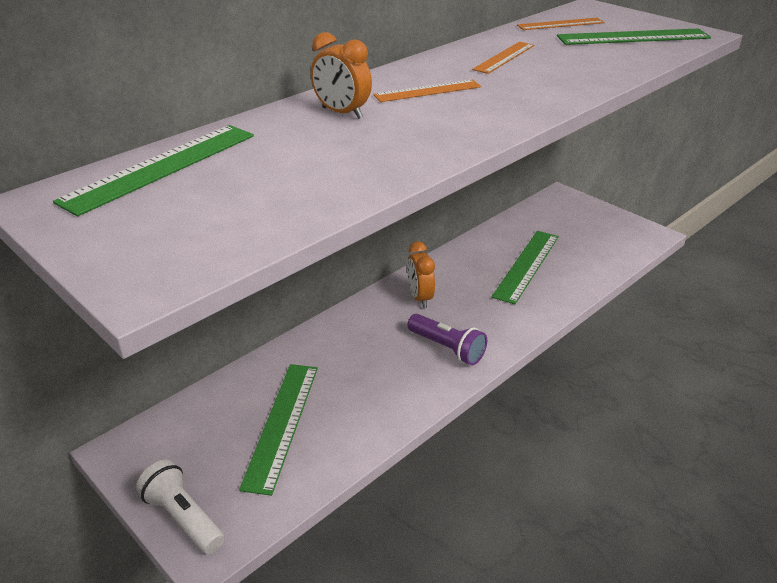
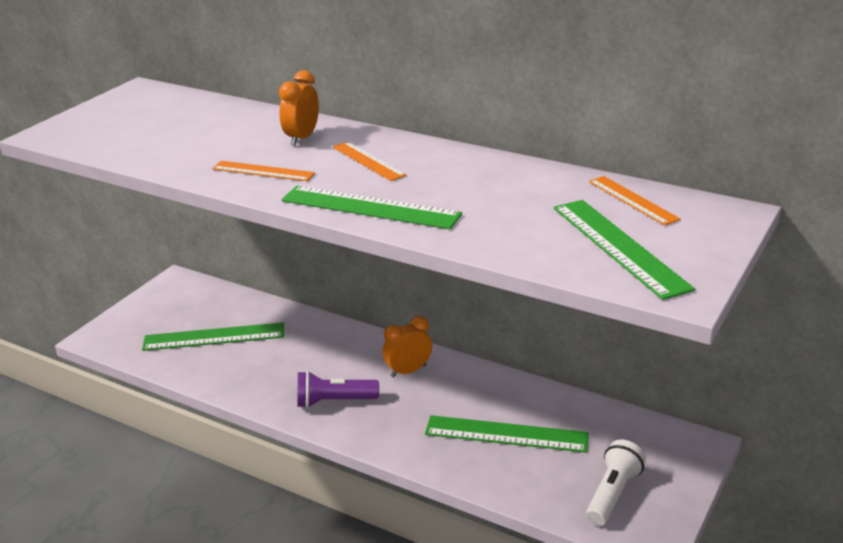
camera: 75 degrees right, 5 degrees down
green ruler [53,125,254,216] -> green ruler moved to [281,186,462,229]
white flashlight [136,460,225,554] -> white flashlight moved to [586,439,646,526]
purple flashlight [407,314,487,365] -> purple flashlight turned 60 degrees clockwise [297,371,379,408]
orange ruler [472,42,534,74] -> orange ruler moved to [212,161,315,181]

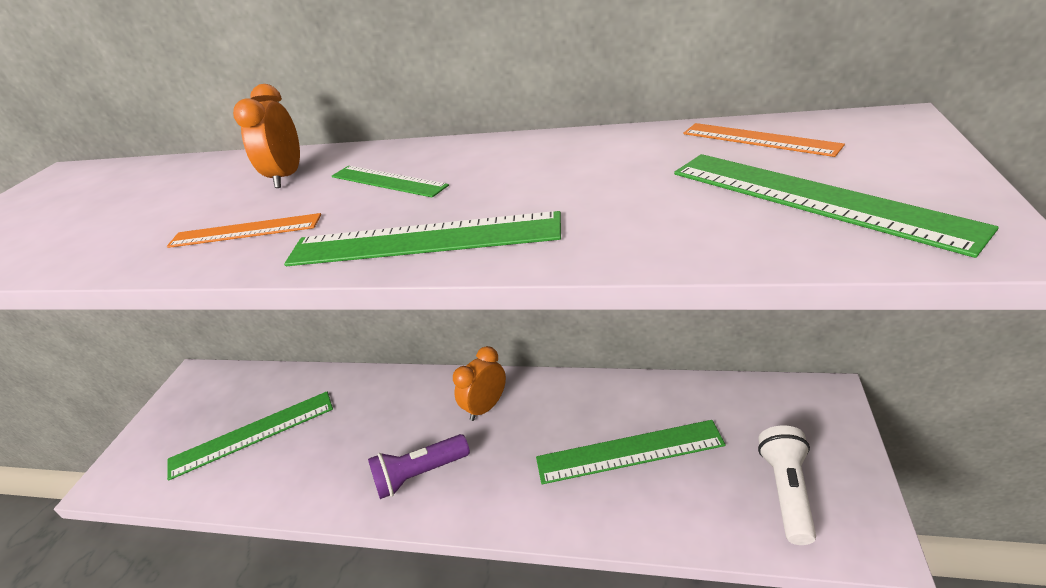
camera: 15 degrees left, 5 degrees up
orange ruler [332,141,406,181] -> green ruler [332,166,449,198]

